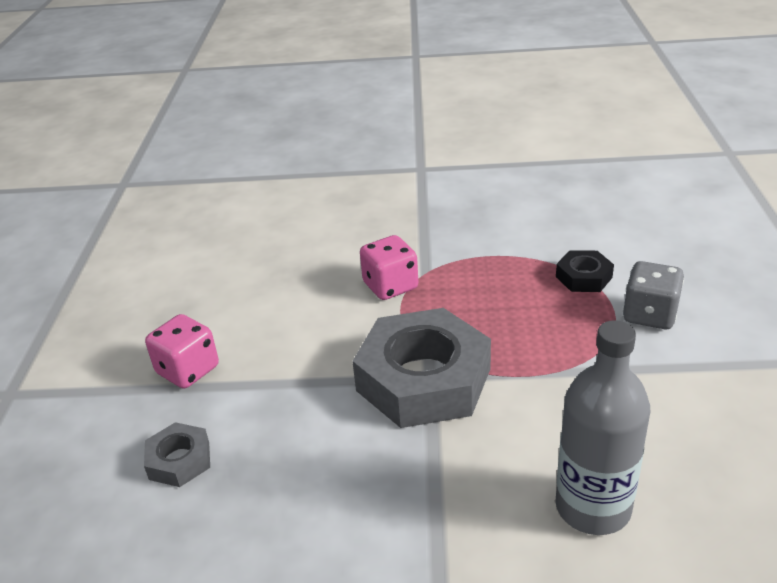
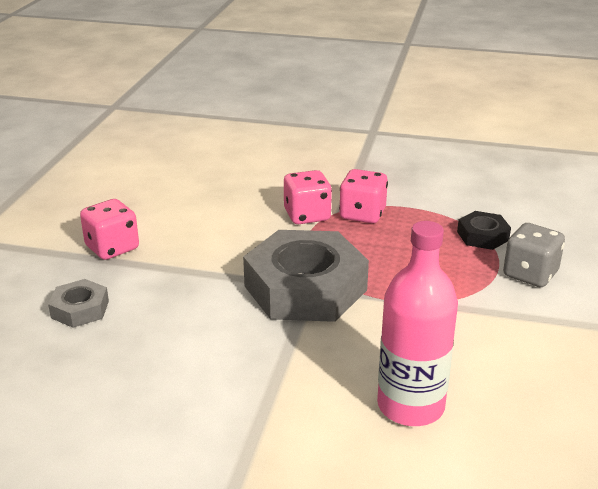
camera: 10 degrees right, 5 degrees down
grey bottle [556,320,651,535] -> pink bottle [377,221,458,426]
none -> pink dice [339,169,388,223]

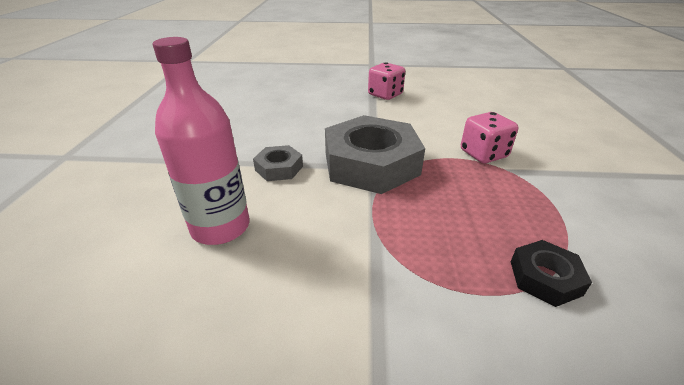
camera: 80 degrees right, 5 degrees up
grey nut [48,279,109,328] -> grey nut moved to [253,145,303,181]
pink dice [339,169,388,223] -> none
grey dice [503,223,565,287] -> none

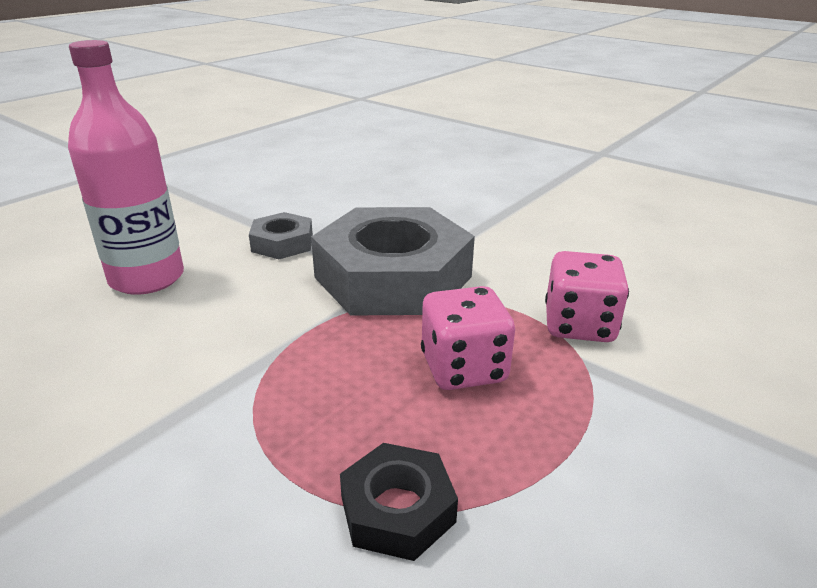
camera: 35 degrees right, 5 degrees down
pink dice [368,62,405,100] -> pink dice moved to [421,286,515,390]

